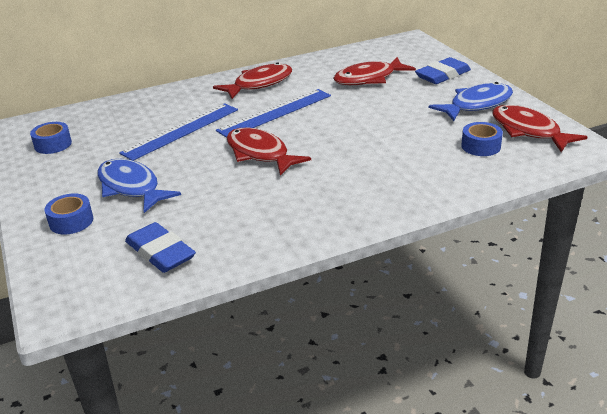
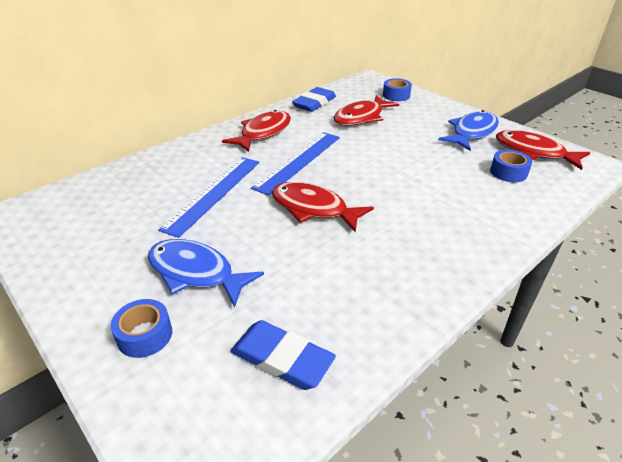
camera: 20 degrees left, 5 degrees up
blue tape [30,122,72,154] -> blue tape moved to [383,78,412,101]
blue eraser [415,57,471,84] -> blue eraser moved to [292,87,336,112]

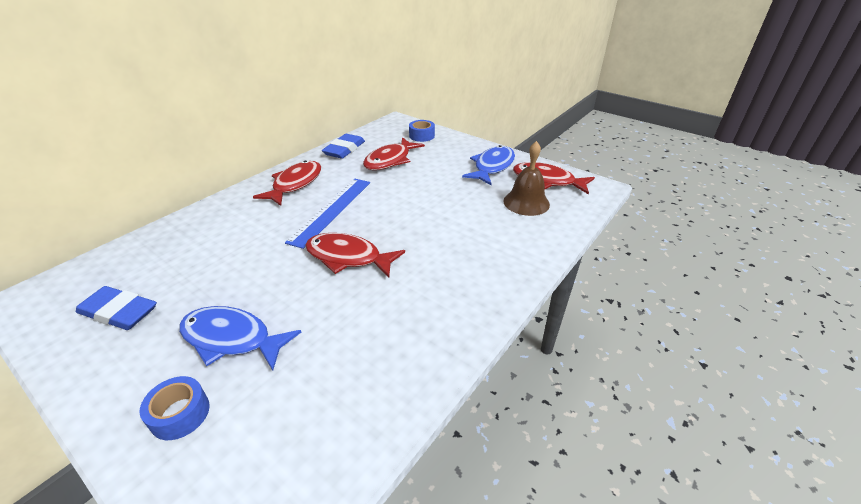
camera: 10 degrees left, 0 degrees up
blue ruler [158,157,260,238] -> none
blue eraser [230,320,336,390] -> blue eraser moved to [76,286,157,330]
blue tape [490,149,532,182] -> brown bell [503,141,550,216]

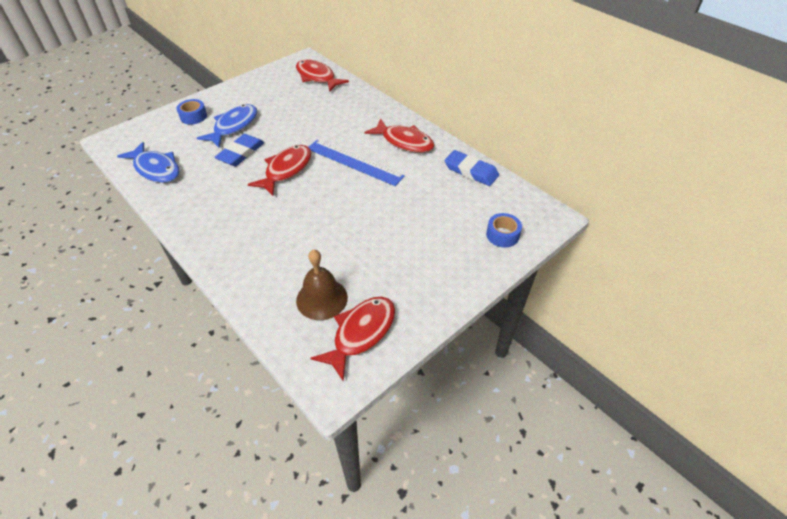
camera: 100 degrees right, 10 degrees up
blue eraser [76,286,157,330] -> blue eraser moved to [215,134,265,166]
red fish [363,137,425,170] -> red fish moved to [296,60,349,92]
blue fish [462,145,515,185] -> blue fish moved to [117,142,180,183]

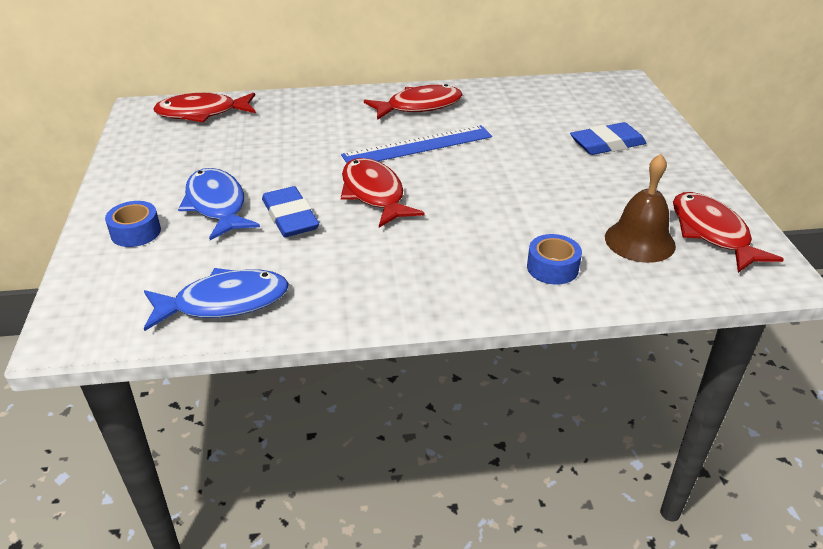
camera: 55 degrees left, 10 degrees down
blue eraser [444,150,499,186] -> blue eraser moved to [570,122,646,155]
blue tape [486,213,522,247] -> blue tape moved to [527,234,582,285]

